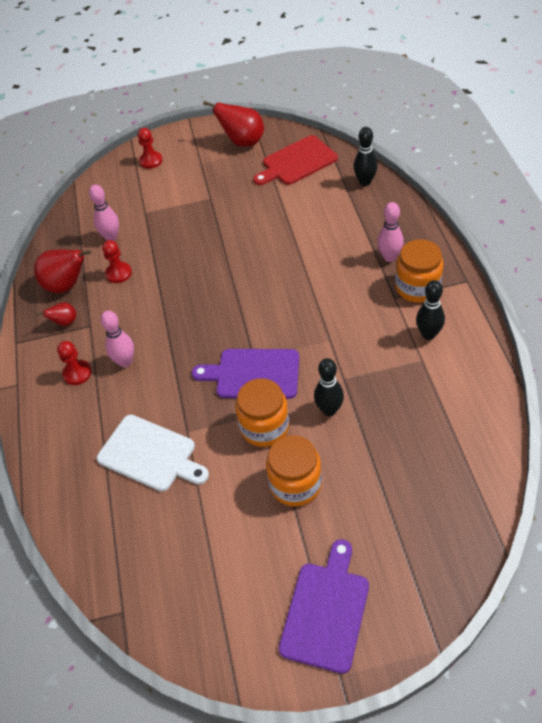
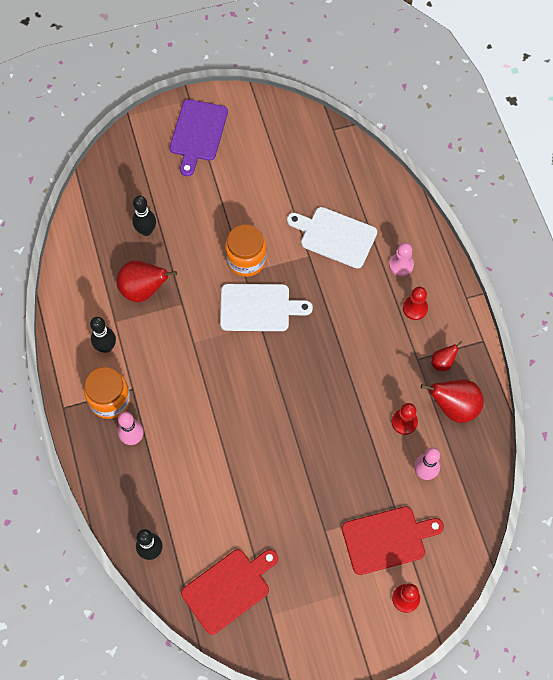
camera: 170 degrees right, 15 degrees up
pink bowling pin [101,310,134,367] -> none
purple cutting board [192,349,299,399] -> white cutting board [220,284,313,331]
red pear [203,101,264,147] -> red pear moved to [116,260,177,302]
orange jar [266,435,322,506] -> none
black bowling pin [314,358,344,416] -> black bowling pin moved to [132,196,156,236]
none -> red cutting board [342,506,444,575]
none -> pink pawn [389,242,414,276]

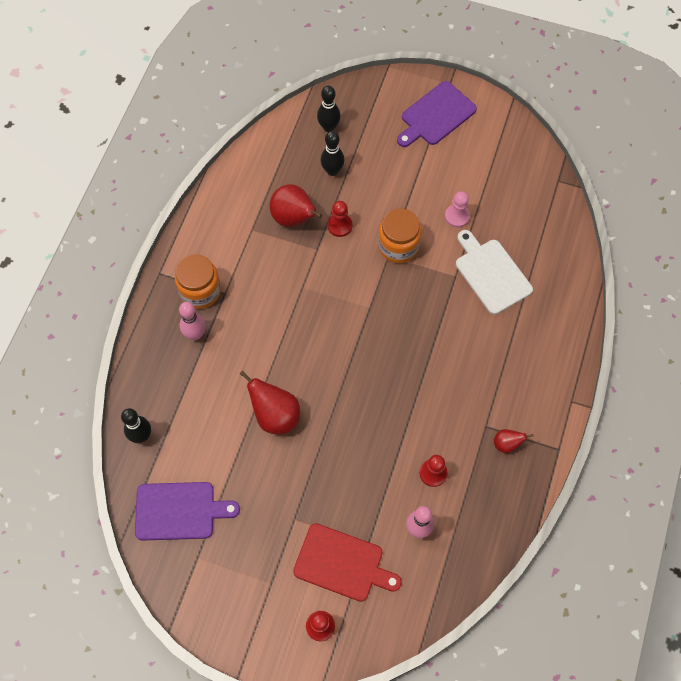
camera: 35 degrees right, 0 degrees up
black bowling pin [90,317,116,353] -> black bowling pin moved to [317,86,341,132]
red cutting board [181,549,278,635] -> purple cutting board [135,482,240,541]
white cutting board [220,284,313,331] -> none
pink pawn [389,242,414,276] -> pink pawn moved to [445,191,470,228]
red pawn [403,287,428,320] -> red pawn moved to [327,201,352,237]
red pear [421,379,484,423] -> red pear moved to [240,371,300,435]

